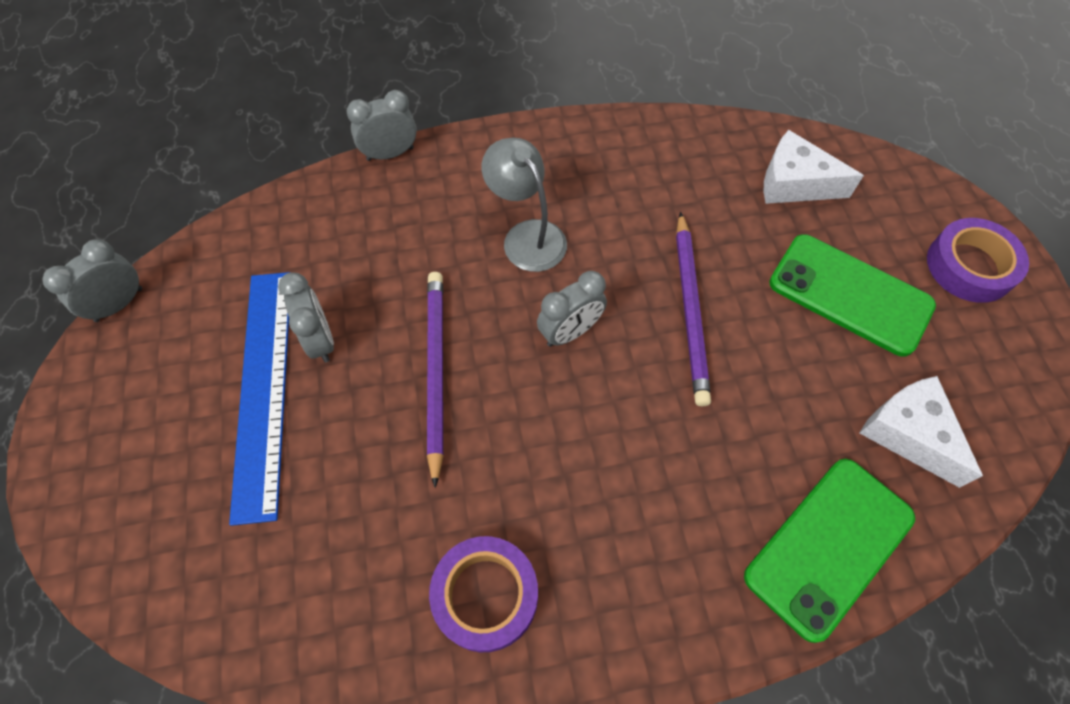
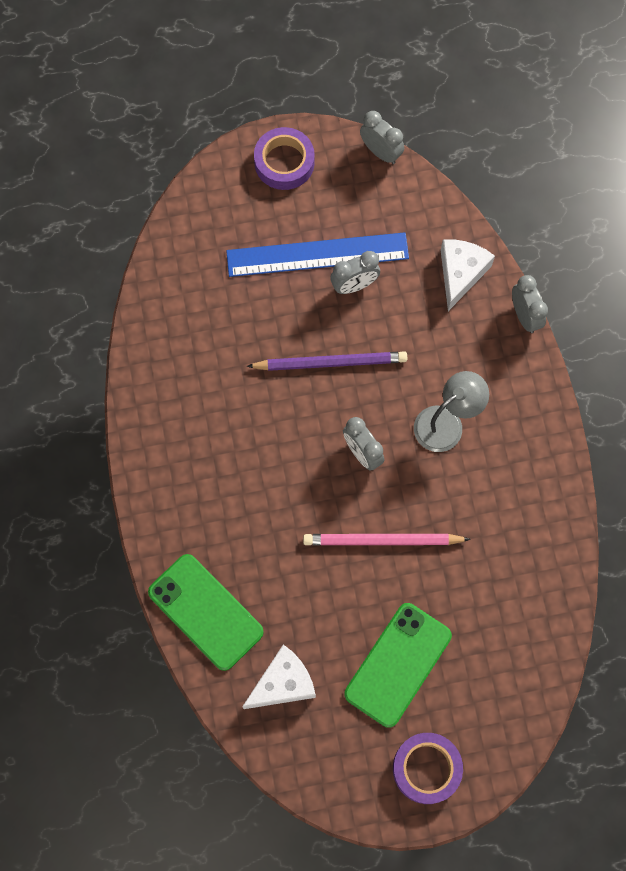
camera: 90 degrees right, 10 degrees up
purple tape [429,536,538,652] -> purple tape moved to [254,127,315,190]
purple pencil [676,212,711,406] -> pink pencil [303,534,471,546]
white cheese [764,130,864,204] -> white cheese moved to [441,239,495,311]

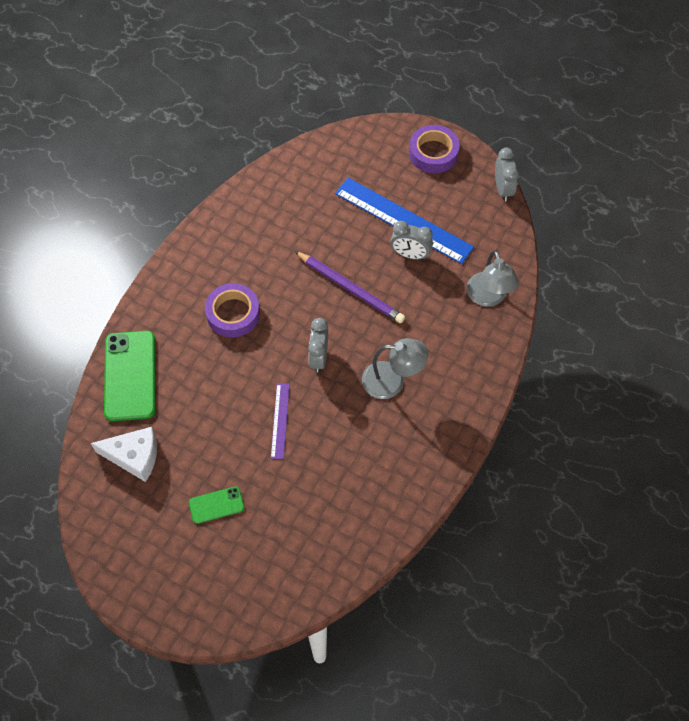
camera: 40 degrees right, 10 degrees down
pink pencil [303,534,471,546] -> purple ruler [271,383,290,459]
green phone [345,603,452,728] -> green phone [189,486,244,524], size x0.52
purple tape [393,733,463,804] -> purple tape moved to [205,283,260,338]
white cheese [441,239,495,311] -> grey lamp [466,250,519,307]
grey clock [512,275,548,333] -> none

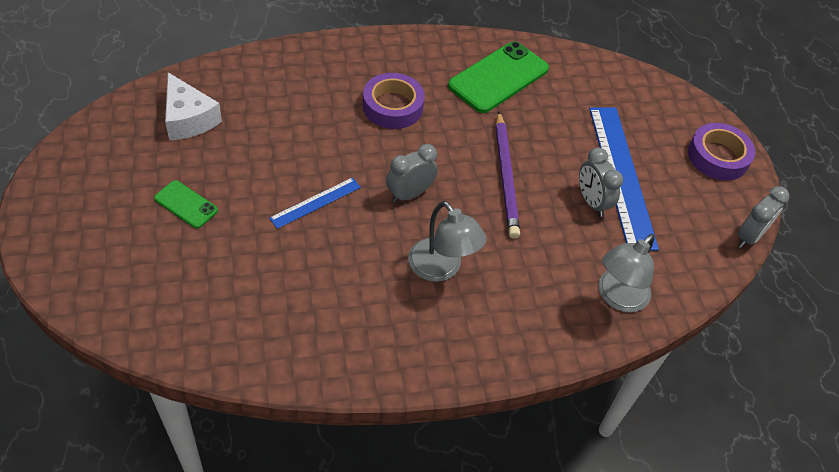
camera: 45 degrees right, 10 degrees down
green phone [104,331,156,421] -> green phone moved to [448,41,549,113]
purple ruler [271,383,290,459] -> blue ruler [269,177,361,229]

